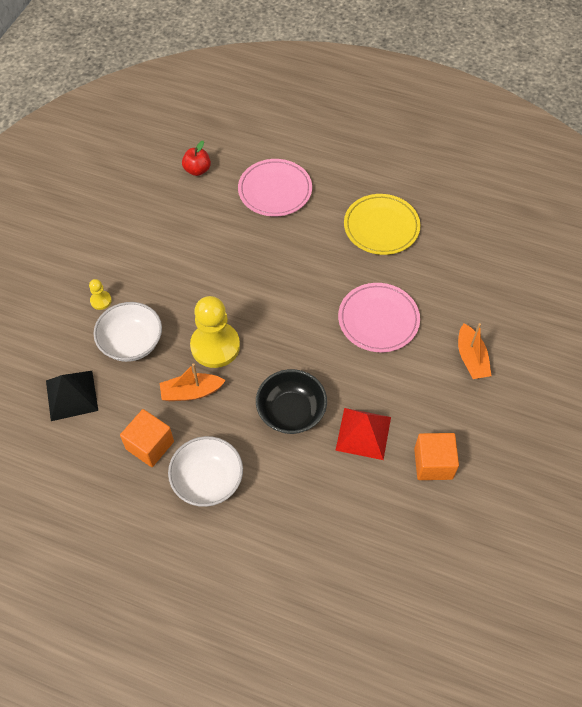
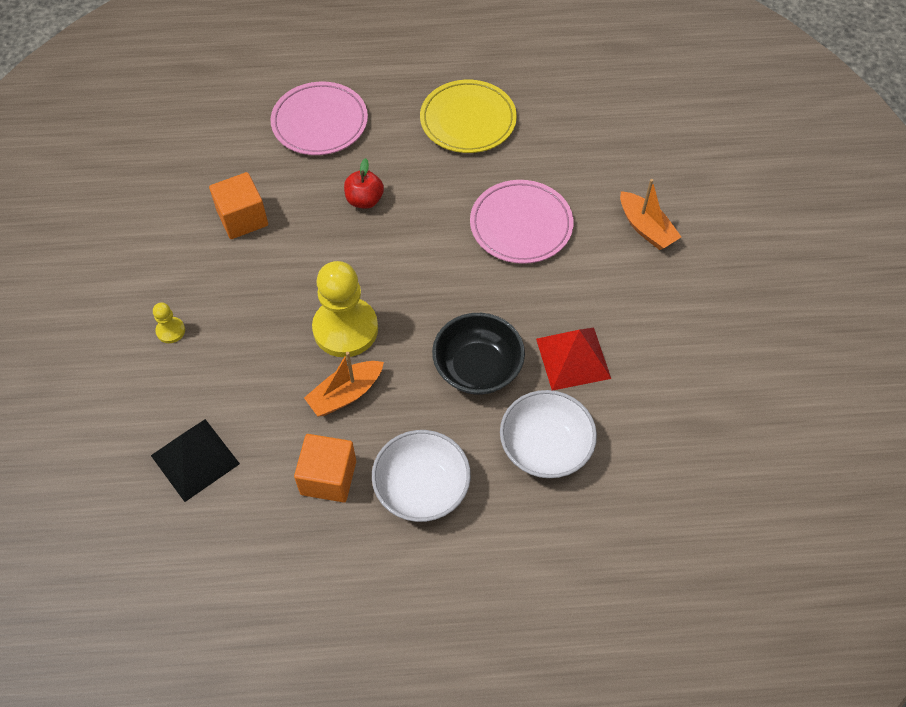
camera: 25 degrees left, 0 degrees up
white bowl [94,302,162,362] -> white bowl moved to [500,390,597,478]
red apple [182,141,211,176] -> red apple moved to [344,158,384,209]
orange cube [414,433,459,480] -> orange cube moved to [209,172,268,239]

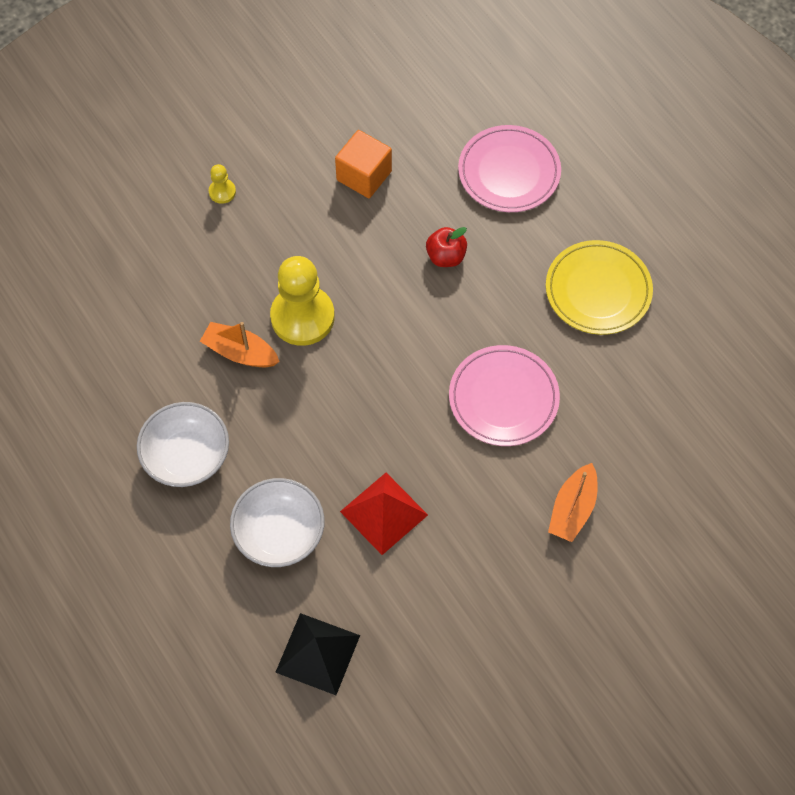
camera: 60 degrees right, 5 degrees up
black pyramid [151,419,240,502] -> black pyramid moved to [275,613,360,695]
orange cube [294,434,356,502] -> none
black bowl [432,313,525,395] -> none

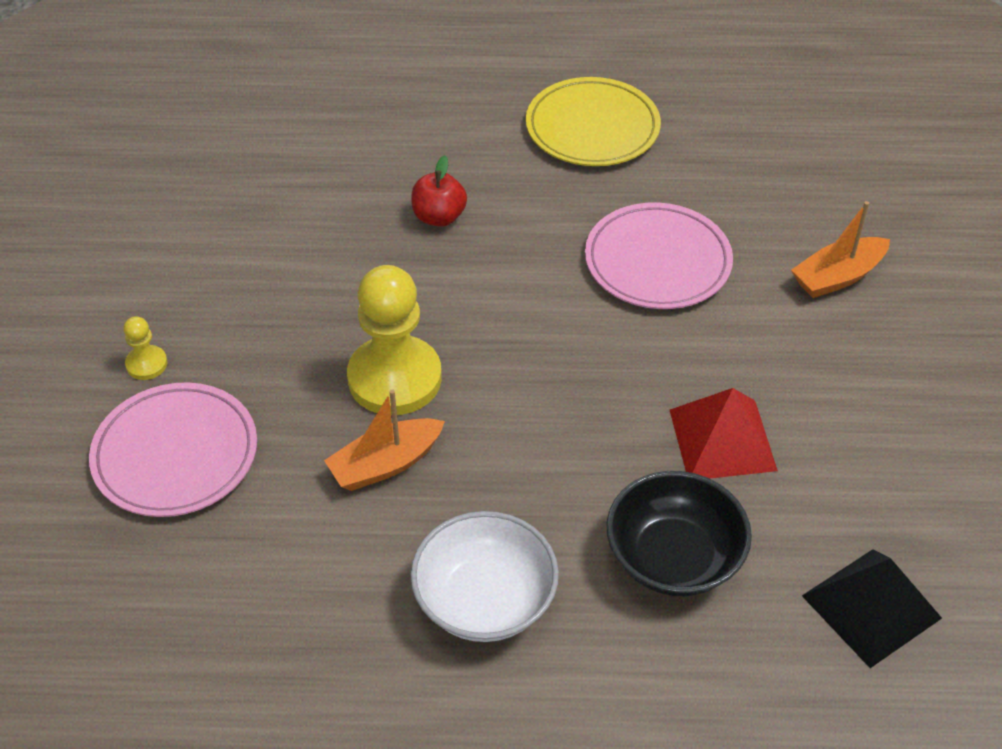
camera: 55 degrees left, 15 degrees down
white bowl [230,478,325,567] -> black bowl [606,471,752,596]
orange cube [335,130,392,198] -> none
pink plate [458,125,561,212] -> pink plate moved to [89,382,257,517]
orange boat [548,463,597,542] -> orange boat turned 90 degrees clockwise [791,201,890,298]

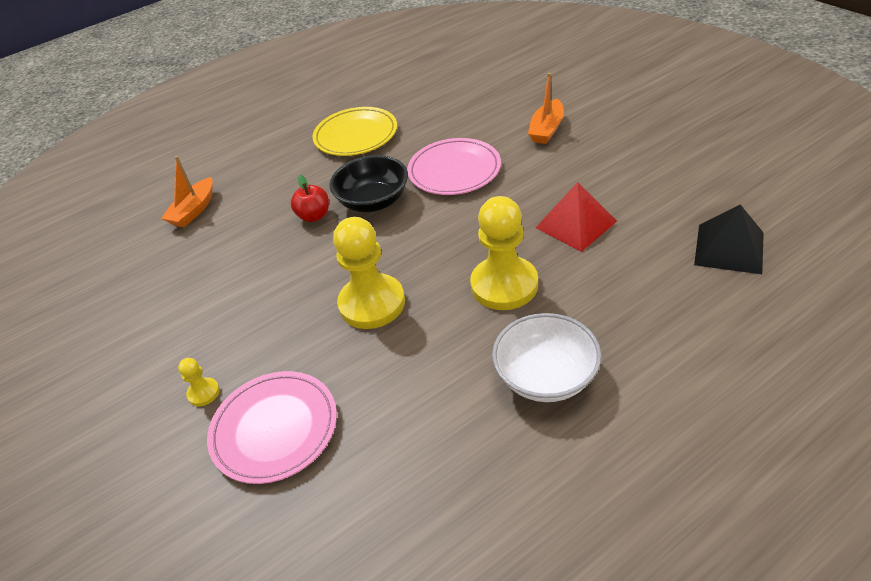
camera: 30 degrees left, 5 degrees down
orange boat [324,389,445,491] -> orange boat moved to [161,156,213,227]
black bowl [606,471,752,596] -> black bowl moved to [329,155,408,212]
none -> yellow pawn [470,196,538,310]

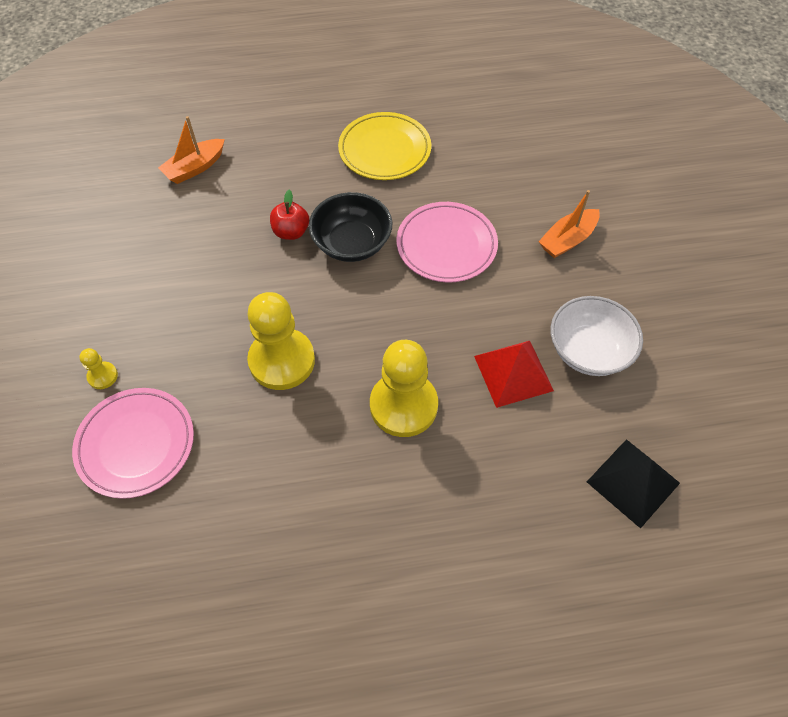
camera: 20 degrees right, 15 degrees up
white bowl [492,313,601,402] -> white bowl moved to [551,296,643,376]

